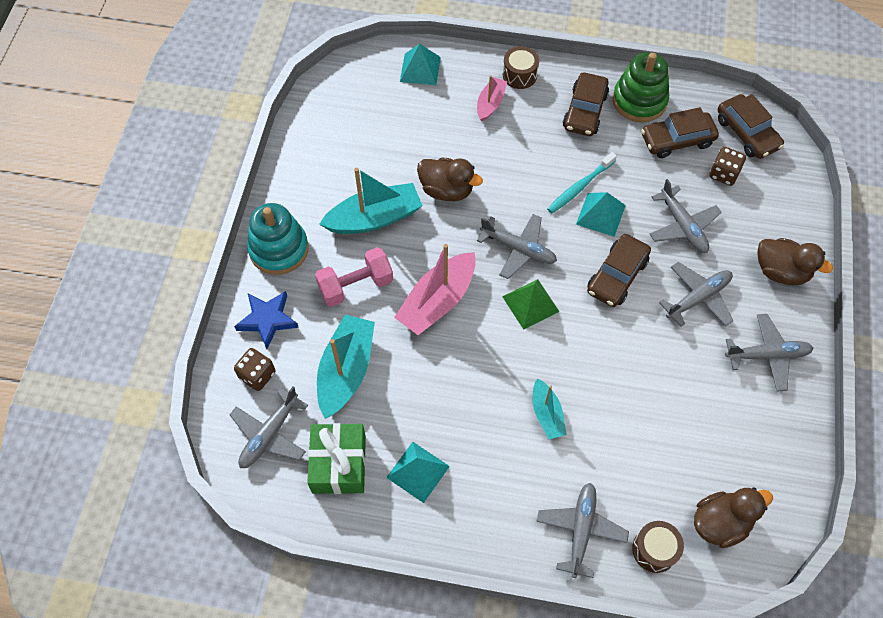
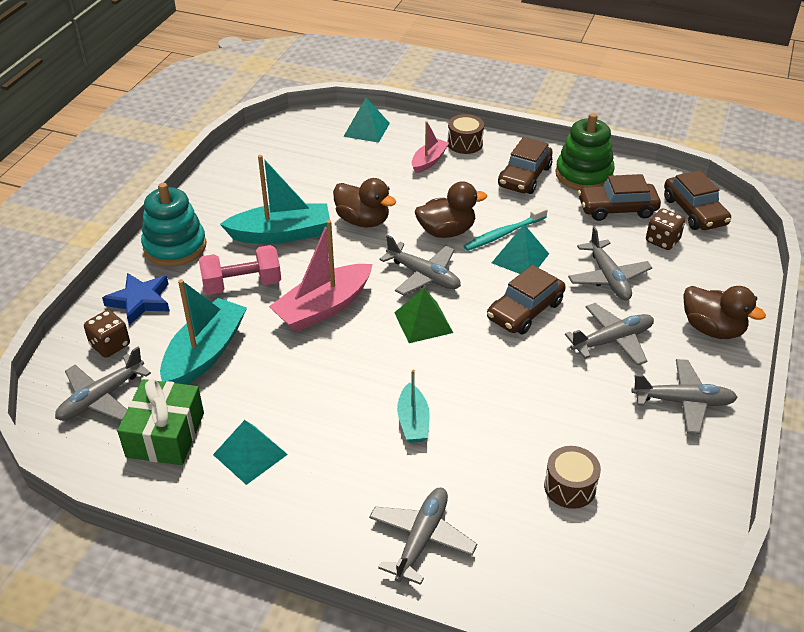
camera: 10 degrees right, 20 degrees down
brown drum [632,521,684,573] -> brown drum moved to [544,446,601,509]
brown duck [694,488,773,548] -> brown duck moved to [415,181,487,238]

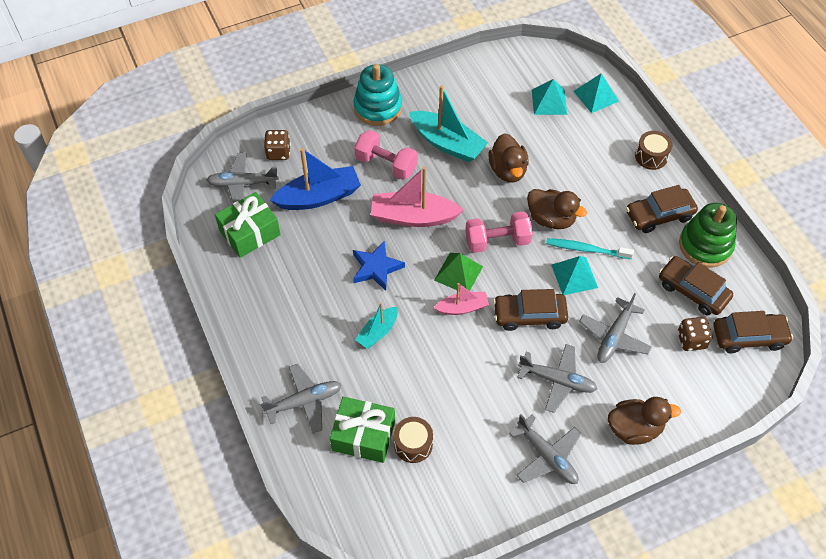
camera: 45 degrees right, 15 degrees up
blue star [102,273,170,325] -> blue star moved to [353,241,405,291]
turquoise boat [160,279,247,385] -> blue boat [270,148,361,210]
turquoise pyramid [213,420,288,485] -> turquoise pyramid moved to [532,79,567,115]
grey plane [379,235,461,296] -> pink dumbbell [465,211,533,253]
pink boat [412,121,449,173] -> pink boat moved to [434,283,489,315]
brown car [664,170,731,230] -> brown car turned 120 degrees counterclockwise [713,311,793,353]
brown duck [683,286,766,339] -> brown duck turned 90 degrees counterclockwise [608,397,681,445]
none -> green gift [330,397,395,463]

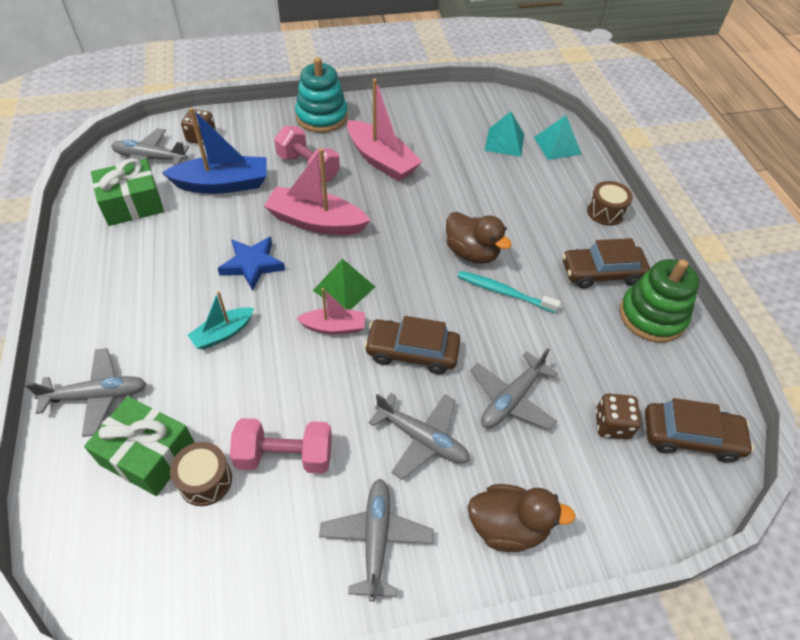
camera: 10 degrees right, 5 degrees down
turquoise boat [409,85,488,162] -> pink boat [347,78,422,181]
pink dumbbell [465,211,533,253] -> pink dumbbell moved to [230,418,332,474]
brown duck [488,133,529,183] -> none
grey plane [509,414,581,484] -> grey plane turned 150 degrees counterclockwise [319,479,434,602]
turquoise pyramid [551,256,598,295] -> none
brown car [659,256,733,315] -> none

